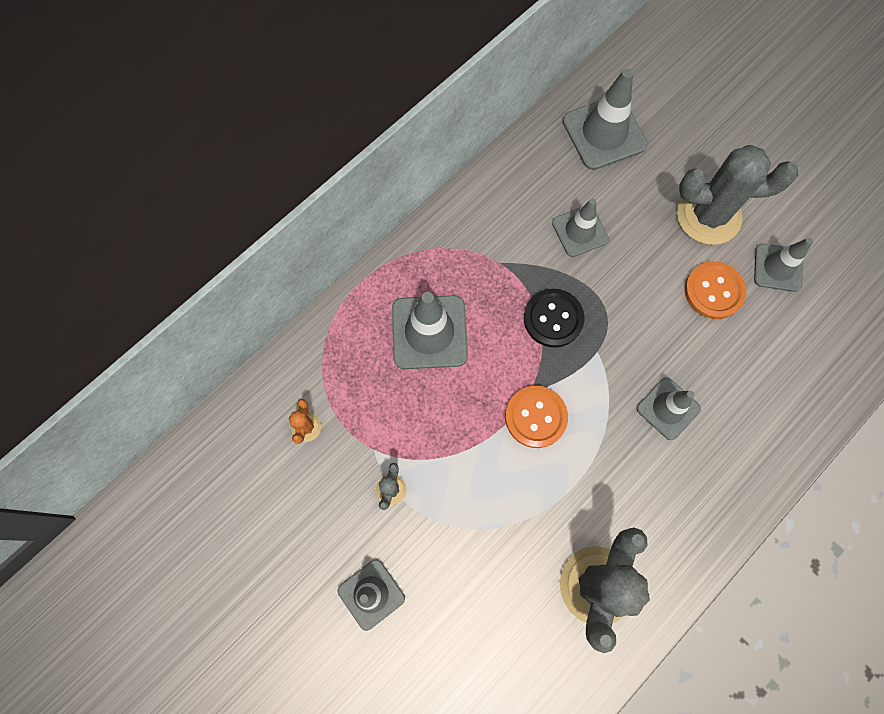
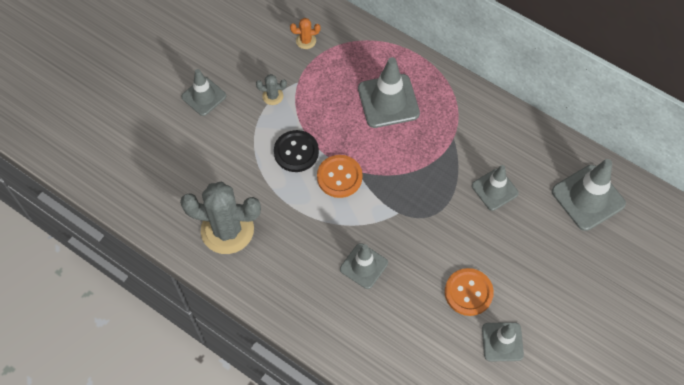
camera: 80 degrees right, 10 degrees down
black button [524,289,584,347] -> black button moved to [274,130,319,172]
grey cactus [677,145,798,245] -> none

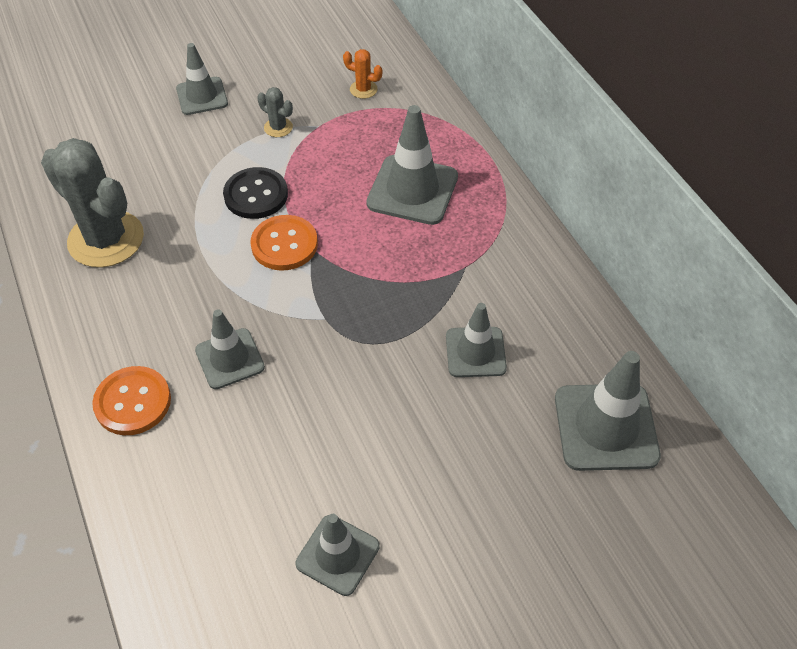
camera: 30 degrees right, 10 degrees down
orange button [445,268,494,316] -> orange button moved to [92,366,171,435]

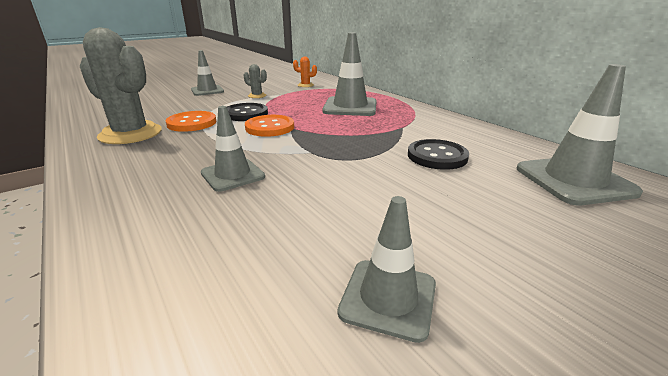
camera: 10 degrees left, 25 degrees down
orange button [92,366,171,435] -> orange button moved to [165,111,216,132]
grey traffic cone [446,303,507,377] -> black button [408,139,469,170]

